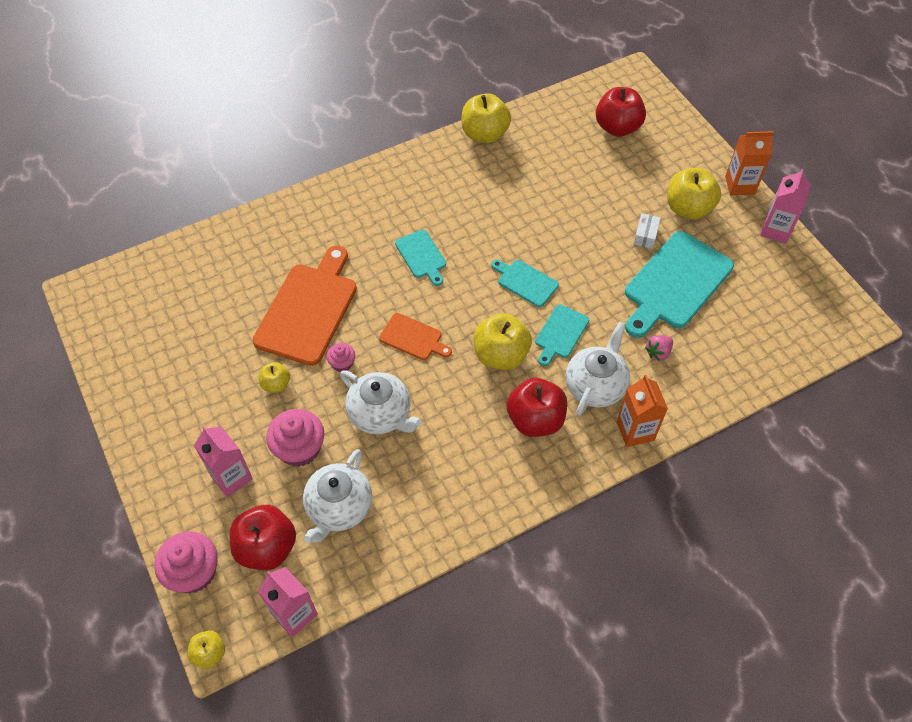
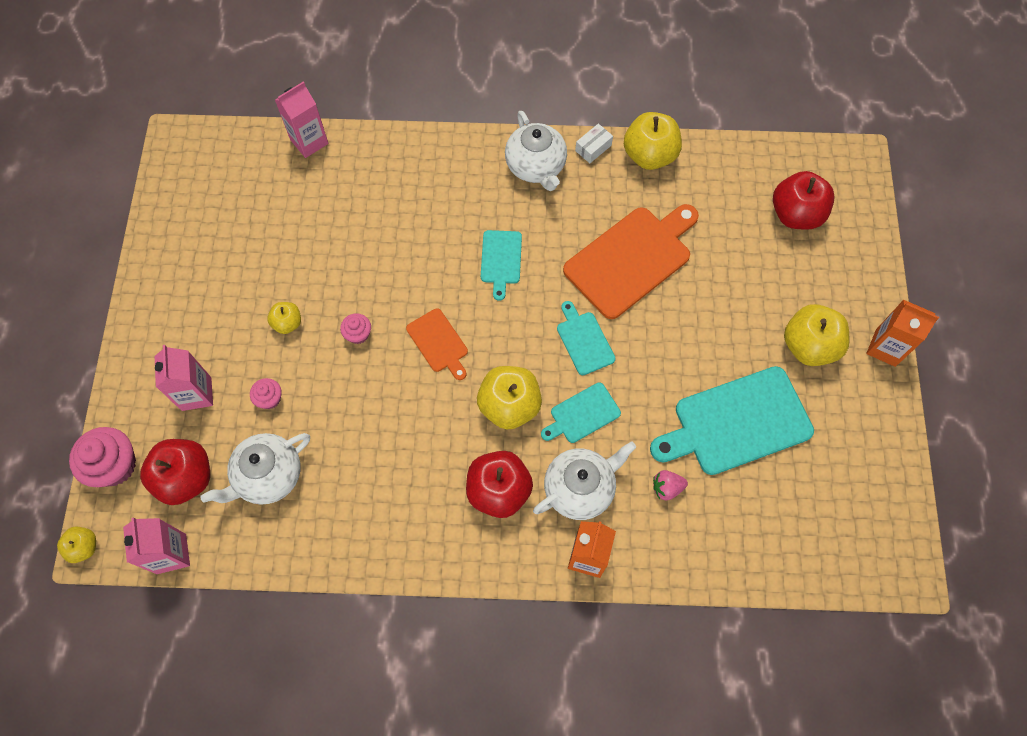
camera: 30 degrees right, 10 degrees up
orange cutting board [252,245,357,366] -> orange cutting board moved to [563,204,699,319]
pink cupcake [266,409,324,467] -> pink cupcake [250,378,282,409], size x0.53
white teapot [340,370,422,435] -> white teapot moved to [505,111,567,191]
white box [634,213,660,249] -> white box moved to [575,124,613,163]
pink carton [760,169,811,244] -> pink carton moved to [275,81,329,158]

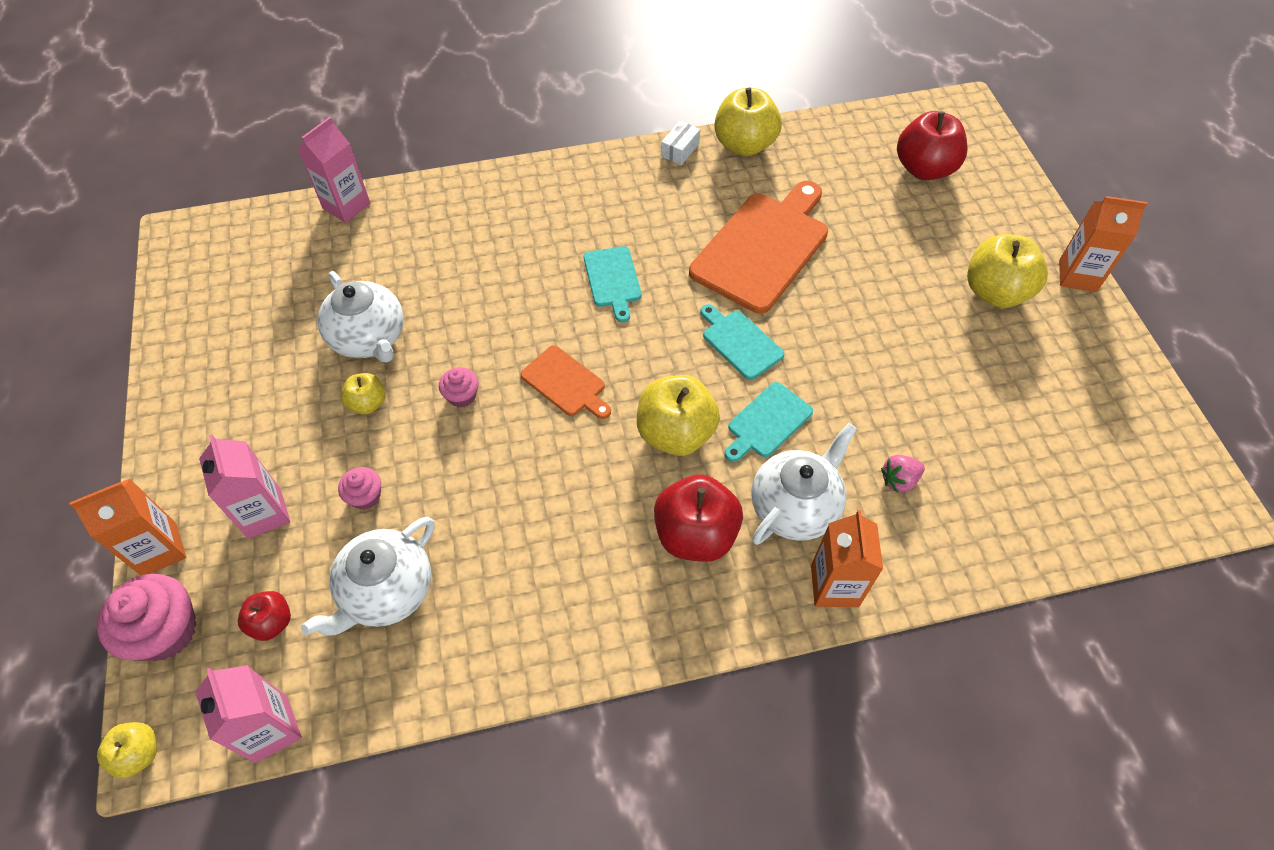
camera: 15 degrees left, 10 degrees down
red apple [140,439,210,505] -> red apple [238,591,291,641], size x0.53
white teapot [505,111,567,191] -> white teapot moved to [317,271,404,363]
turquoise cutting board [650,366,814,475] -> none
none -> orange carton [69,479,186,575]

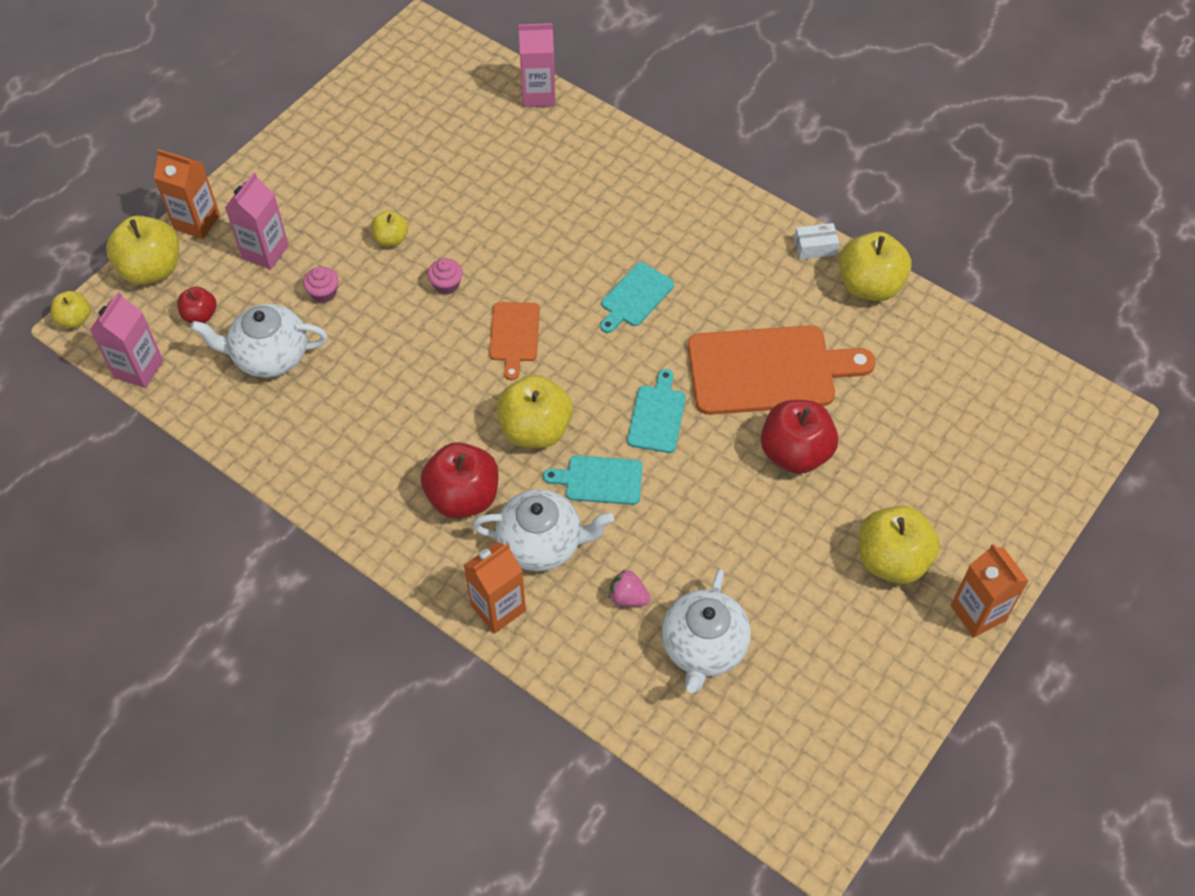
camera: 50 degrees right, 0 degrees up
pink cupcake [97,574,197,661] -> yellow apple [106,215,179,285]
white teapot [317,271,404,363] -> white teapot moved to [662,569,751,693]
red apple [897,111,968,180] -> red apple moved to [761,400,838,474]

